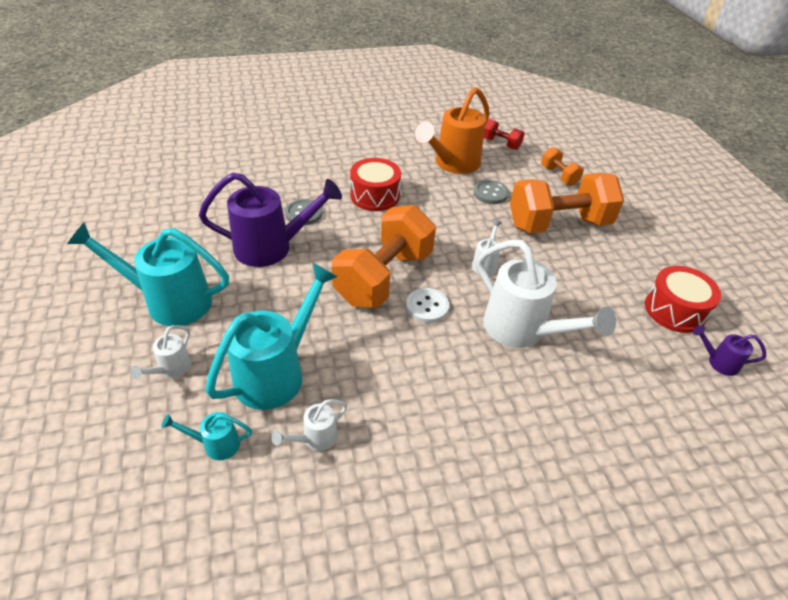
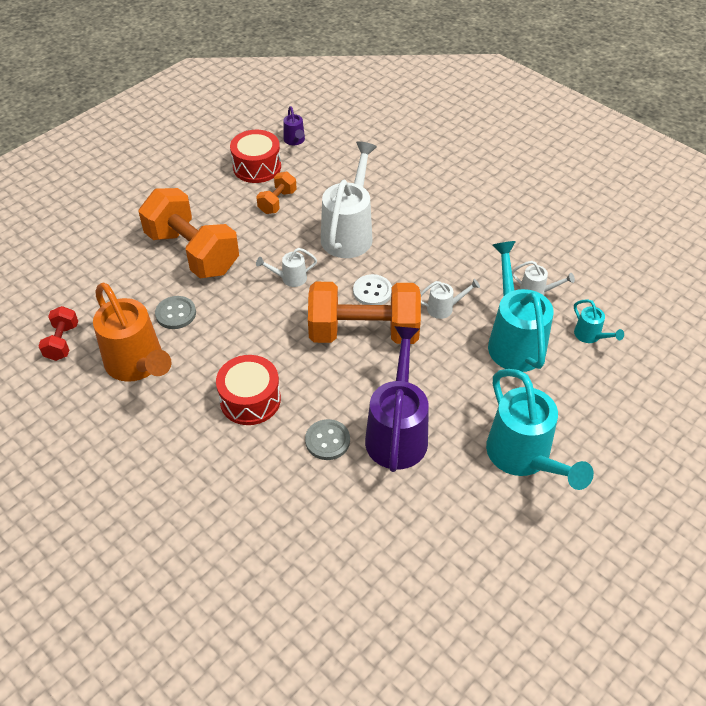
camera: 120 degrees left, 5 degrees up
white watering can [130,325,191,379] -> white watering can moved to [420,279,480,319]
purple watering can [199,173,342,267] -> purple watering can turned 45 degrees clockwise [365,326,429,472]
turquoise watering can [205,263,338,410] -> turquoise watering can turned 75 degrees clockwise [488,241,554,372]
orange watering can [415,87,490,174] -> orange watering can turned 45 degrees clockwise [93,283,172,382]
orange dumbbell [541,147,584,186] -> orange dumbbell moved to [256,171,297,214]

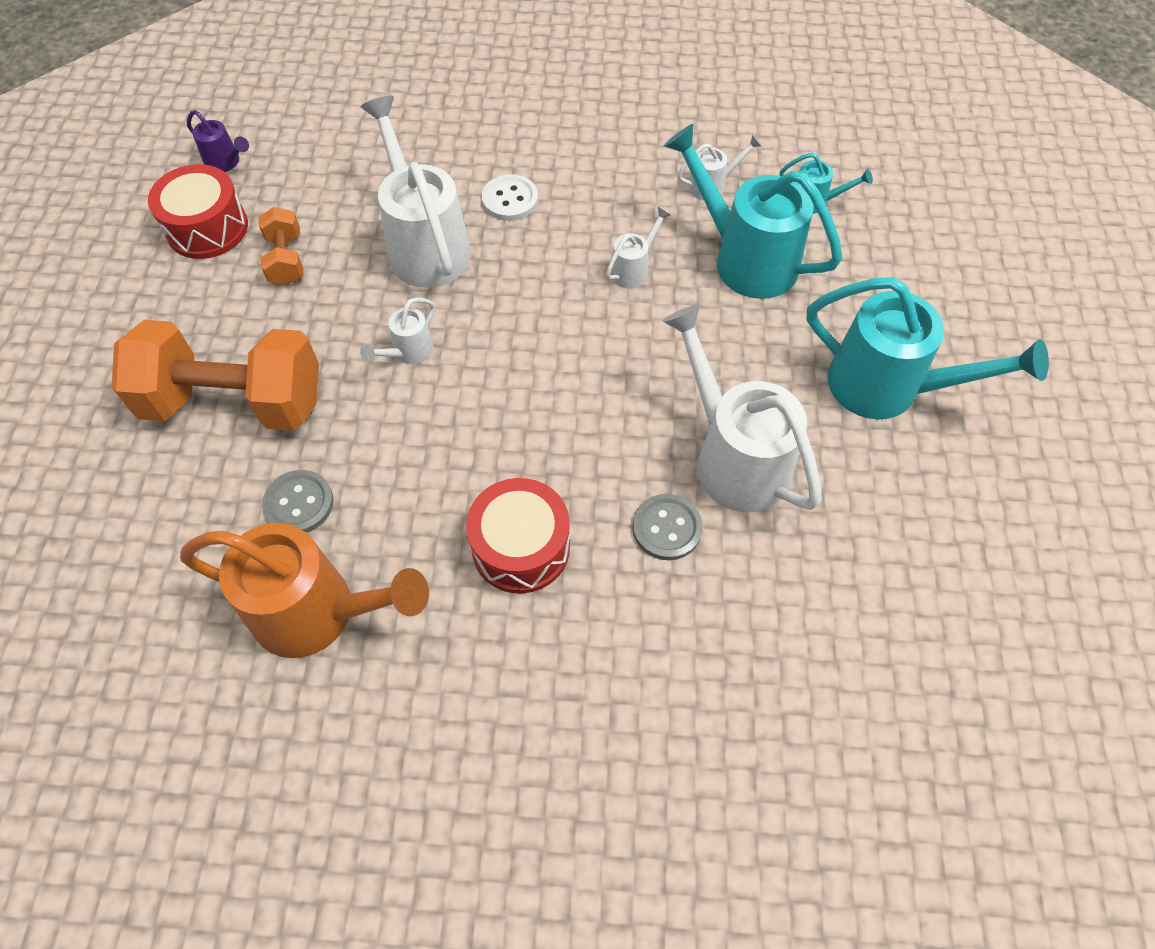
camera: 40 degrees left, 10 degrees up
red dumbbell [38,306,78,361] -> none
orange dumbbell [308,282,421,344] -> none
white button [353,274,392,305] -> white button moved to [482,174,538,221]
purple watering can [365,326,429,472] -> white watering can [663,304,822,512]

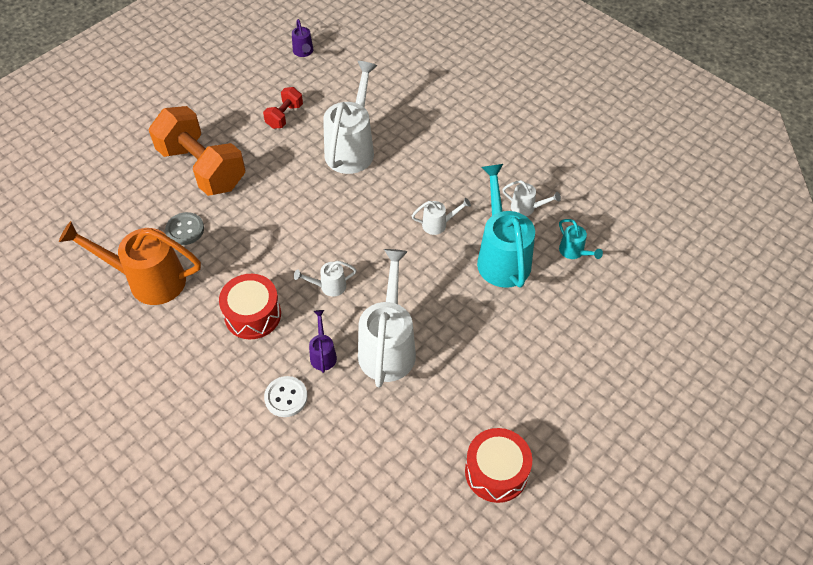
camera: 40 degrees right, 5 degrees down
red drum [148,164,248,259] -> red drum moved to [465,428,532,503]
orange watering can [180,523,429,658] -> orange watering can turned 135 degrees clockwise [59,221,201,305]
orange dumbbell [258,207,304,285] -> red dumbbell [263,87,303,129]
white watering can [360,298,435,364] -> white watering can moved to [294,261,356,297]
white button [482,174,538,221] -> white button moved to [264,376,308,417]
grey button [633,494,703,560] -> purple watering can [309,310,337,373]
turquoise watering can [807,277,1049,419] -> none

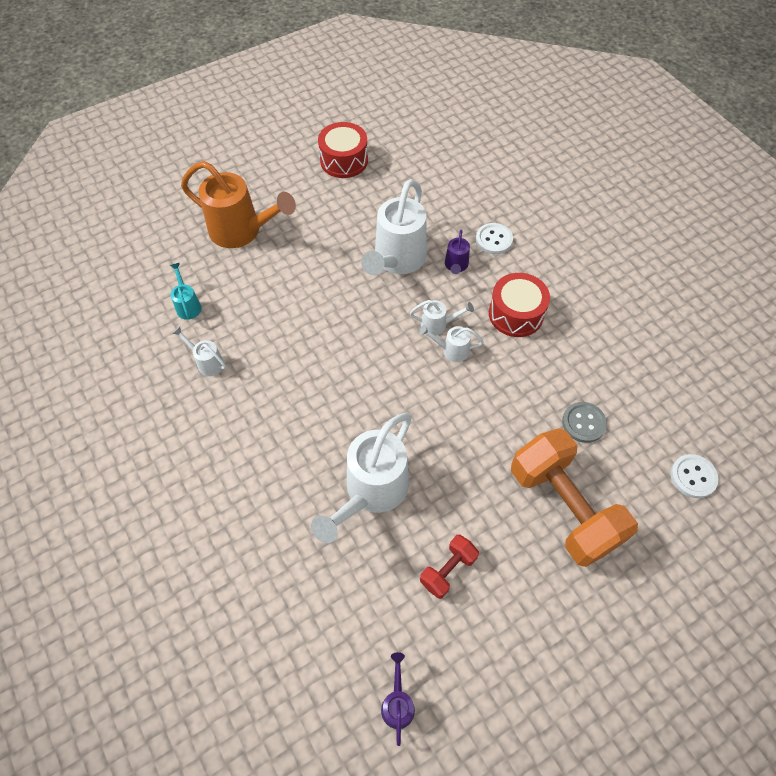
camera: 165 degrees left, 5 degrees up
orange watering can [59,221,201,305] -> orange watering can moved to [181,161,296,248]
white watering can [412,198,471,235] -> white watering can moved to [419,325,484,362]
turquoise watering can [477,164,535,288] -> none
none -> white button [671,454,718,498]

